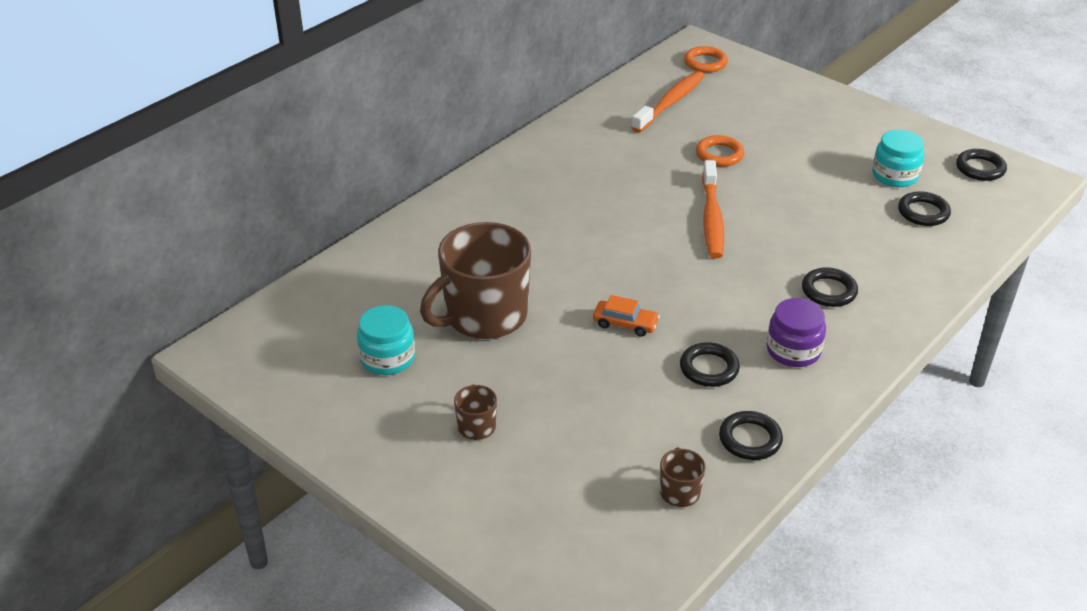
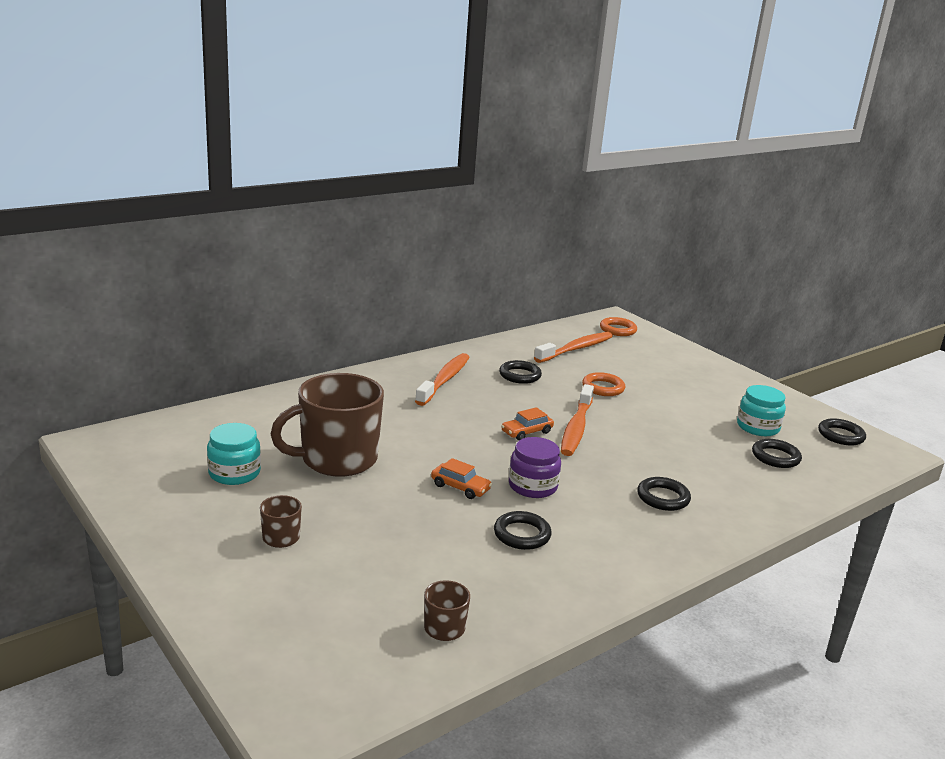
camera: 10 degrees right, 15 degrees down
black ring [719,411,783,460] -> black ring moved to [499,360,542,384]
purple jar [767,298,826,367] -> purple jar moved to [509,437,561,498]
none -> orange toothbrush [415,353,470,406]
none -> orange car [501,407,554,440]

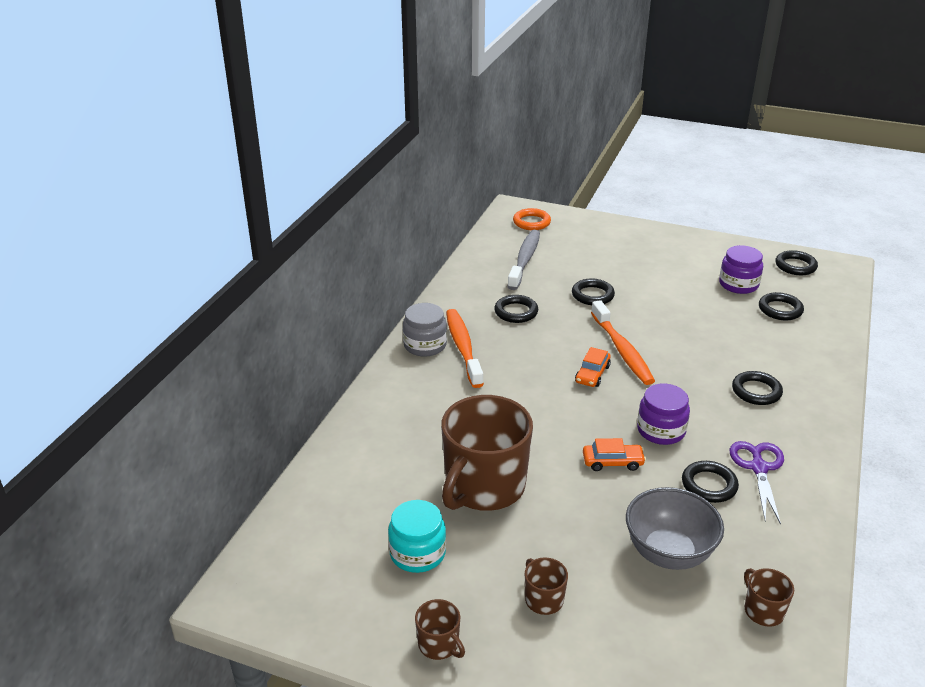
camera: 30 degrees left, 10 degrees up
orange toothbrush [534,332,613,363] -> grey toothbrush [507,230,540,290]
orange ring [582,372,625,396] -> black ring [572,278,615,305]
turquoise jar [737,385,786,436] -> purple jar [719,245,763,294]
none -> grey jar [403,303,447,357]
none -> brown mug [415,599,465,660]
none -> grey bowl [626,487,724,570]
none -> purple scissors [730,441,784,525]

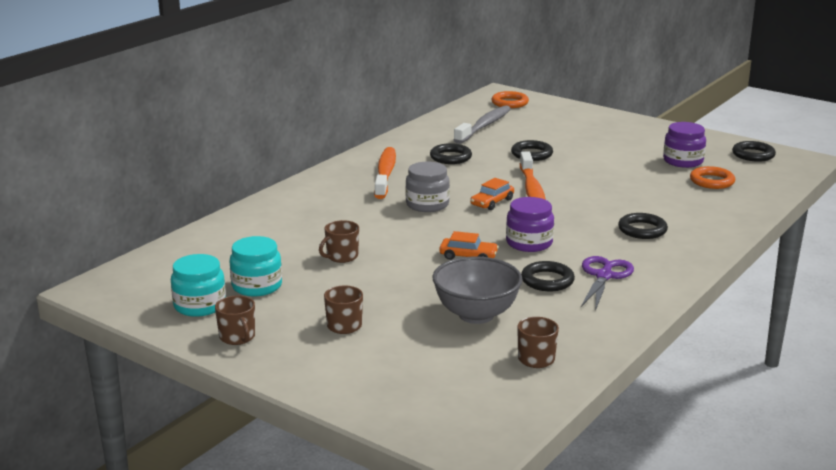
camera: 15 degrees right, 10 degrees down
grey jar [403,303,447,357] -> grey jar moved to [405,162,450,212]
brown mug [441,395,533,511] -> brown mug [319,220,359,263], size x0.43
black ring [759,292,804,320] -> orange ring [690,166,735,189]
none -> turquoise jar [171,254,226,317]

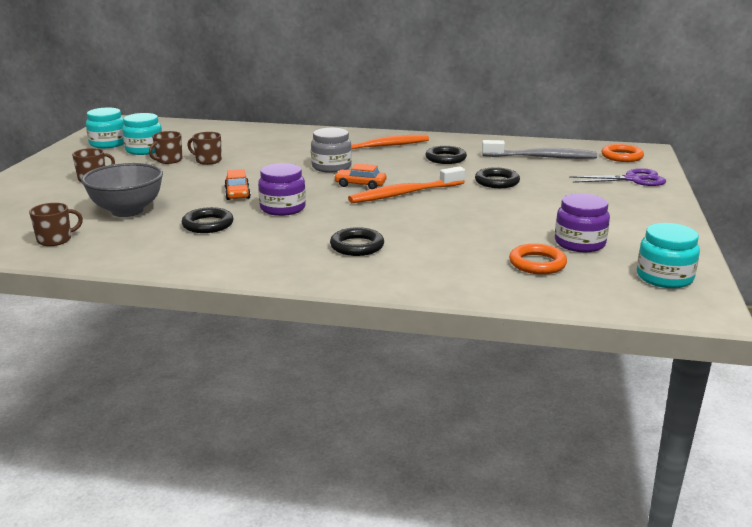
camera: 65 degrees right, 0 degrees up
brown mug [215,296,255,345] -> brown mug moved to [149,131,182,164]
purple scissors [581,256,634,311] -> purple scissors moved to [569,168,666,186]
black ring [732,141,776,162] -> turquoise jar [637,223,700,288]

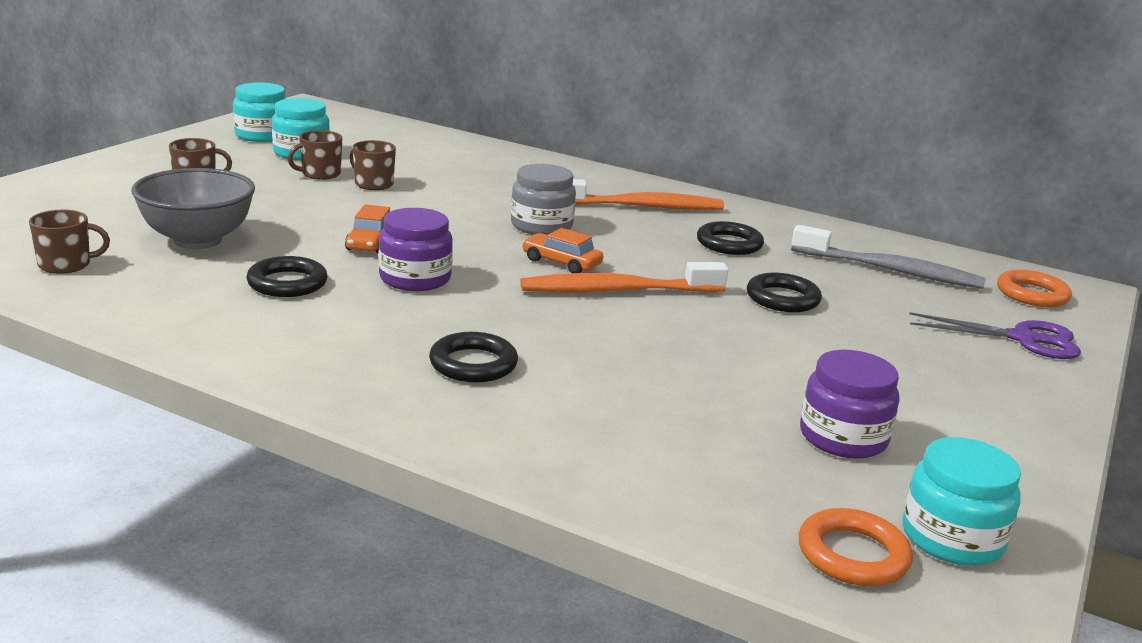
camera: 15 degrees right, 0 degrees up
orange ring [509,244,567,274] -> orange ring moved to [799,508,913,586]

